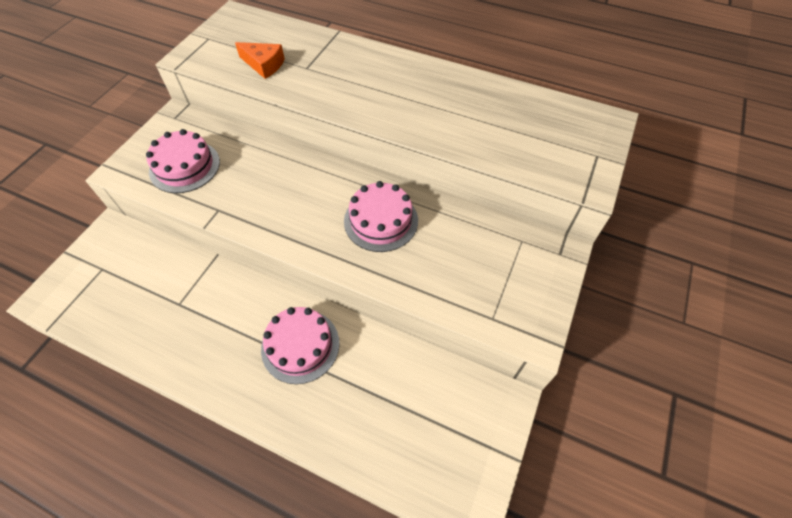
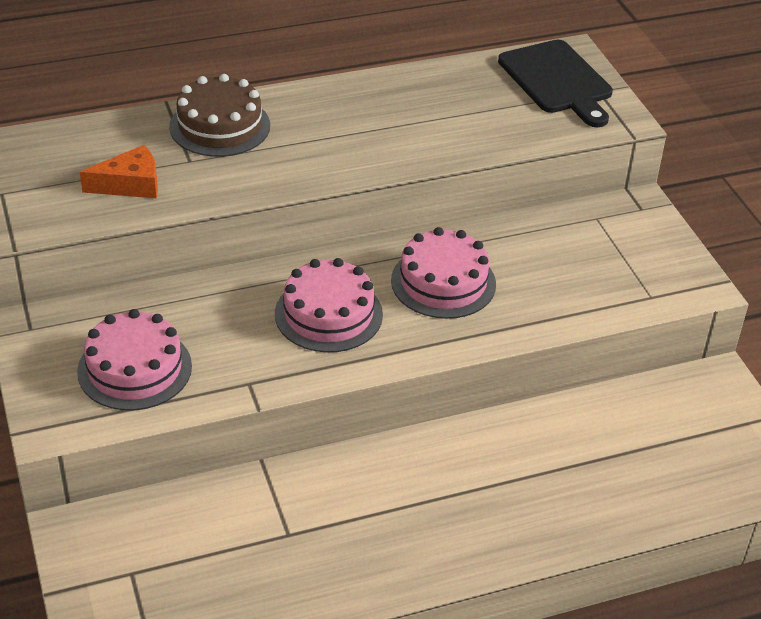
camera: 45 degrees left, 15 degrees down
pink cake [261,307,339,384] -> pink cake moved to [275,258,383,352]
none -> brown cake [169,74,270,157]
none -> black cutting board [498,40,613,127]

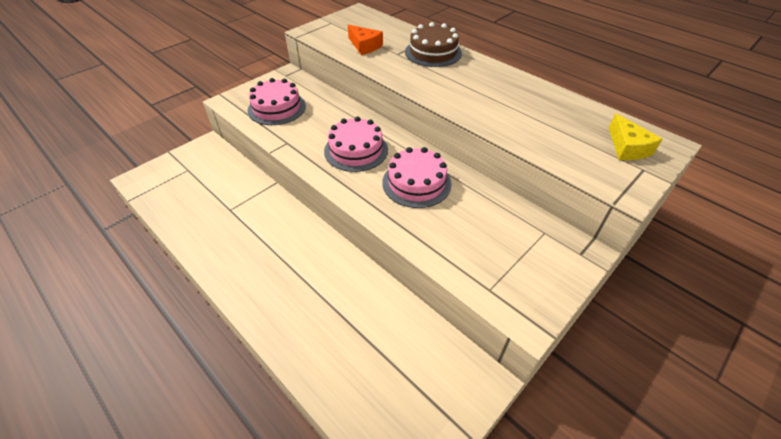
camera: 65 degrees right, 5 degrees up
black cutting board [498,40,613,127] -> yellow cheese [609,113,662,160]

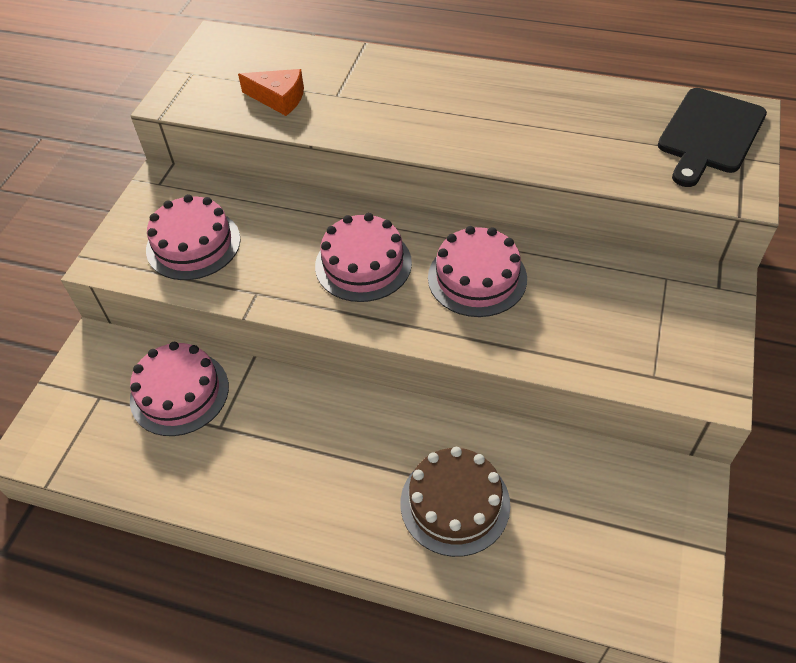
camera: 25 degrees left, 5 degrees up
brown cake [405,22,462,67] -> brown cake moved to [400,447,510,557]
yellow cheese [609,113,662,160] -> black cutting board [658,88,767,187]
none -> pink cake [130,342,229,436]

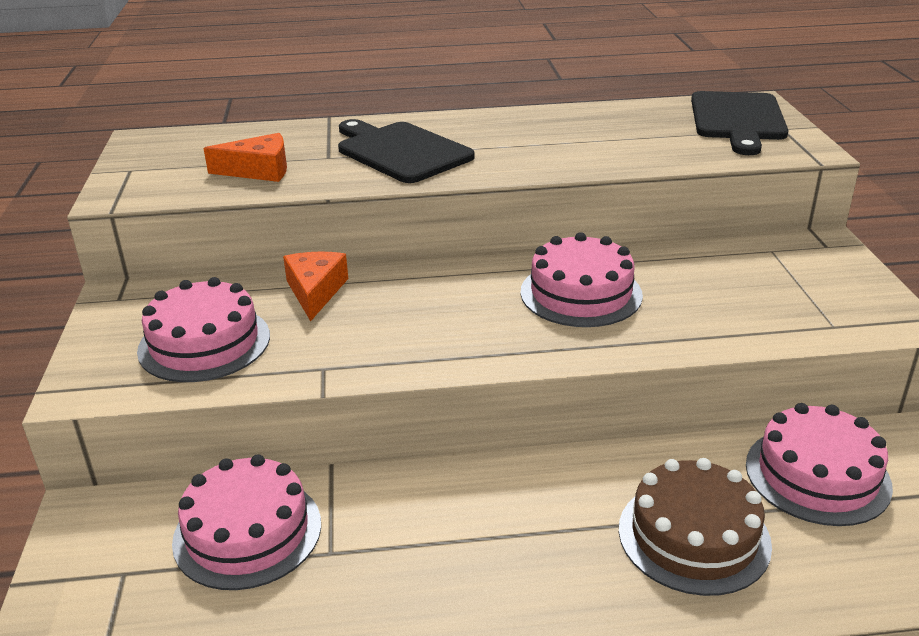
camera: 25 degrees left, 20 degrees down
pink cake [315,213,412,302] -> pink cake moved to [746,403,893,526]
none -> orange cheese [283,251,348,321]
none -> black cutting board [338,119,475,183]

